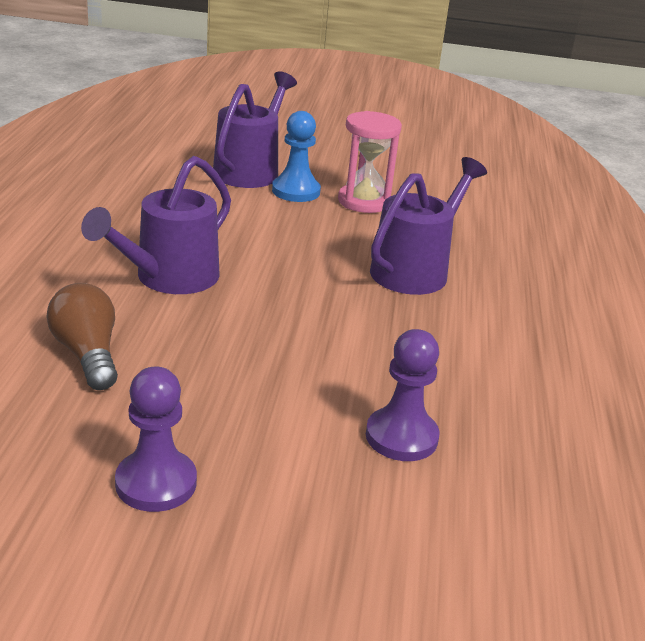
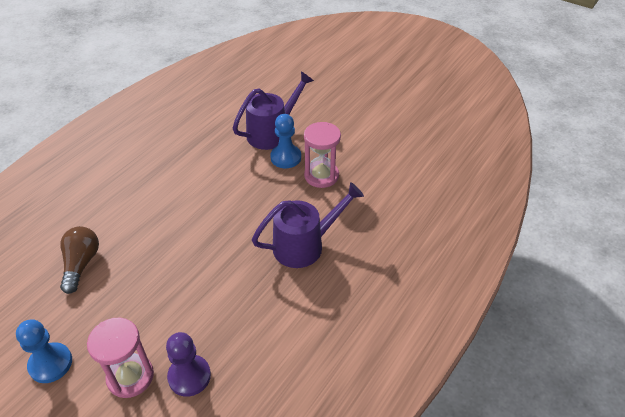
camera: 30 degrees right, 15 degrees up
purple watering can [81,156,231,294] -> none
purple pawn [115,366,197,512] -> blue pawn [16,319,72,383]
none -> pink hourglass [87,318,154,398]

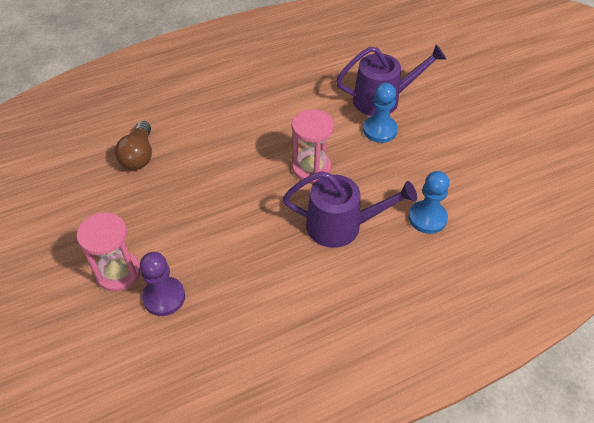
camera: 30 degrees right, 5 degrees up
blue pawn [16,319,72,383] -> blue pawn moved to [409,171,450,234]
brown light bulb [60,226,99,294] -> brown light bulb turned 150 degrees clockwise [115,121,152,170]
pink hourglass [304,122,341,188] -> pink hourglass moved to [292,109,334,183]

